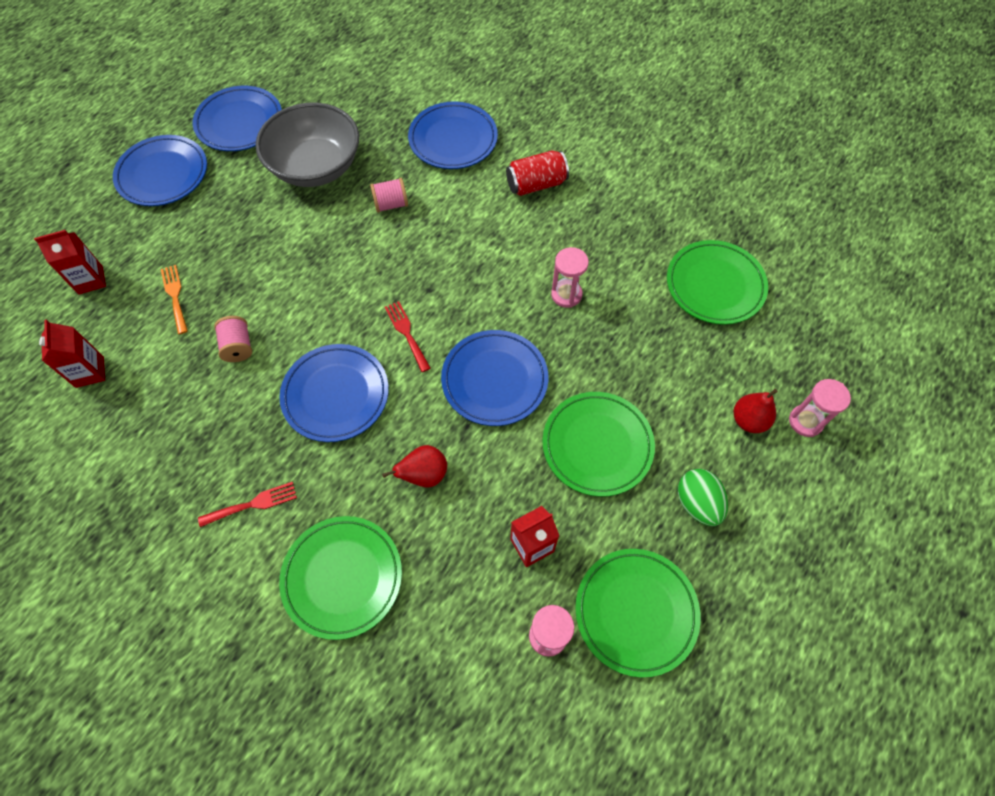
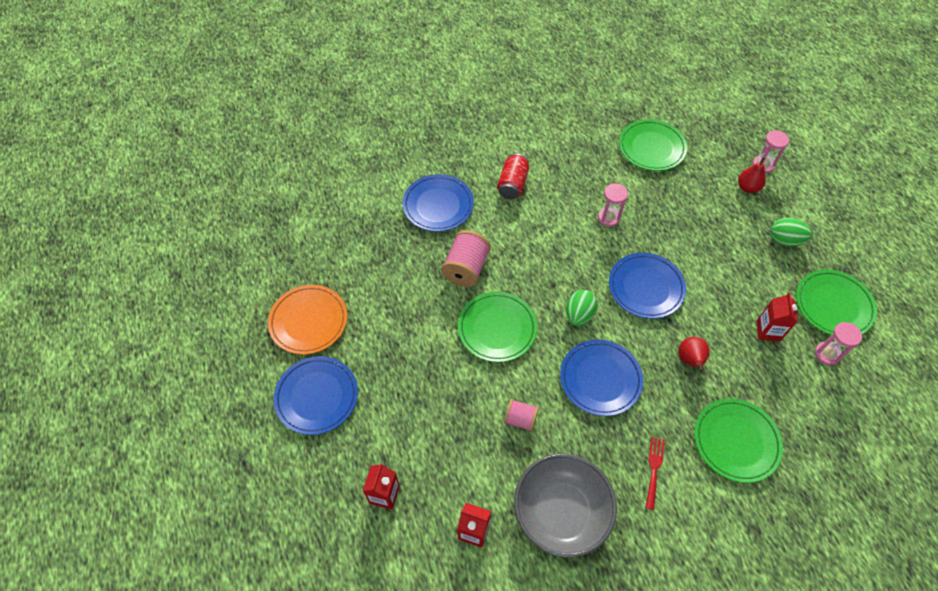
camera: 55 degrees left, 5 degrees down
orange fork [161,265,188,334] -> none
blue plate [192,86,282,151] -> orange plate [268,285,347,355]
grey bowl [256,103,359,187] -> grey bowl moved to [514,454,617,557]
pink spool [370,178,408,213] -> pink spool [441,230,491,287], size x1.67
red fork [385,301,431,372] -> green egg [566,290,598,326]
green plate [542,392,655,497] -> green plate moved to [458,292,537,362]

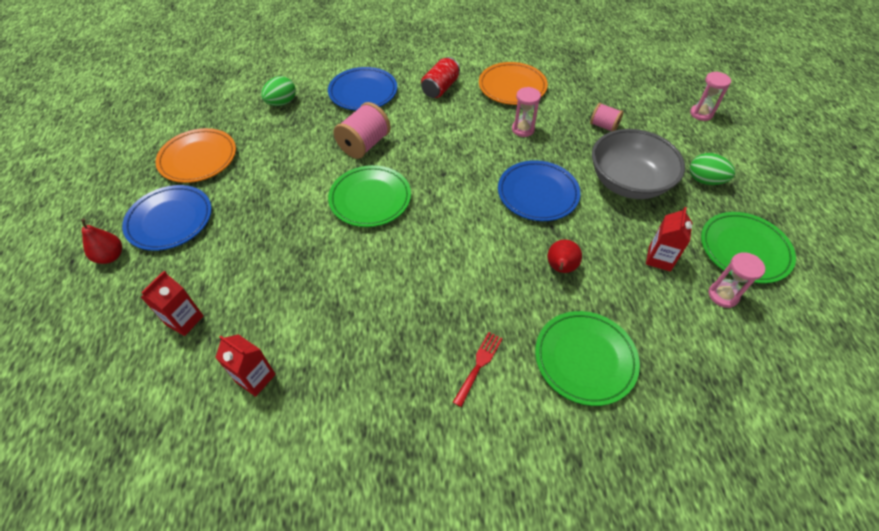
camera: 15 degrees right, 5 degrees down
pink spool [504,399,539,432] -> pink spool moved to [590,103,623,131]
grey bowl [514,454,617,557] -> grey bowl moved to [592,129,685,199]
blue plate [560,340,643,416] -> none
green egg [566,290,598,326] -> green egg moved to [261,76,296,106]
green plate [619,119,687,171] -> none
red pear [738,157,766,193] -> red pear moved to [81,219,122,264]
none -> orange plate [479,62,548,105]

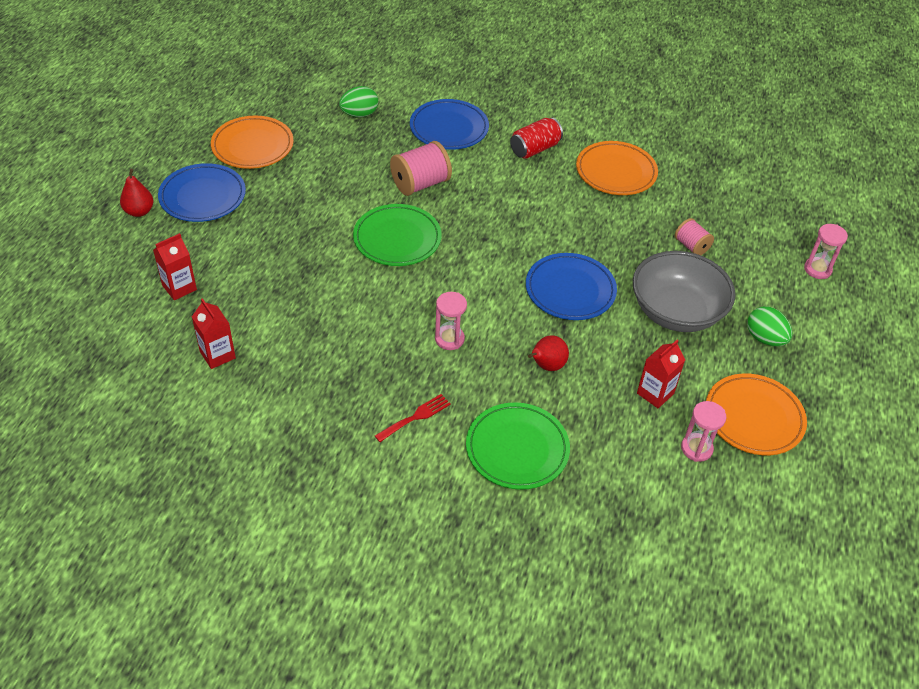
camera: 20 degrees right, 5 degrees down
pink hourglass [512,87,541,137] -> pink hourglass moved to [435,292,467,350]
green plate [701,212,796,284] -> orange plate [706,374,807,455]

